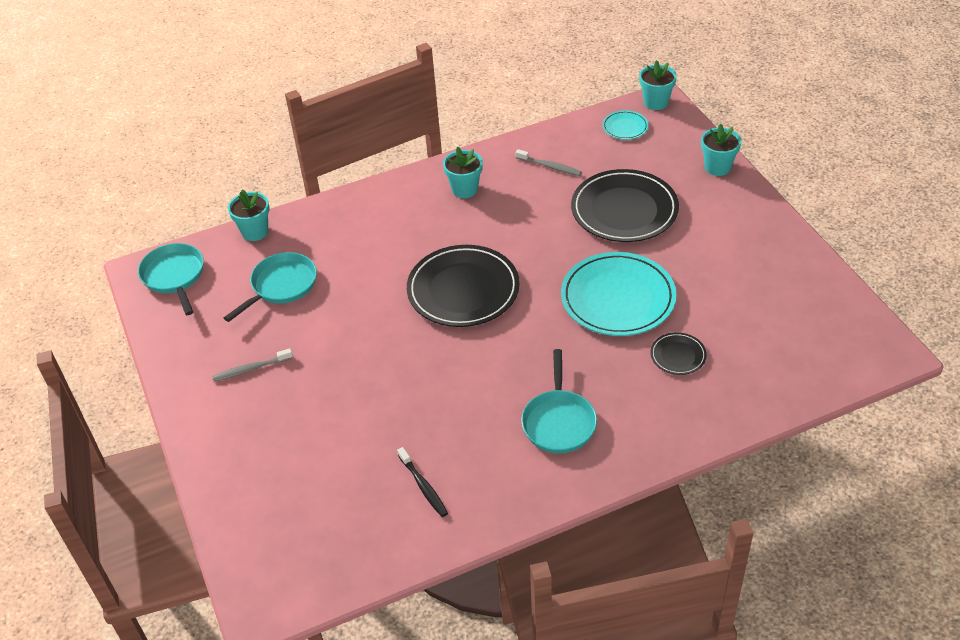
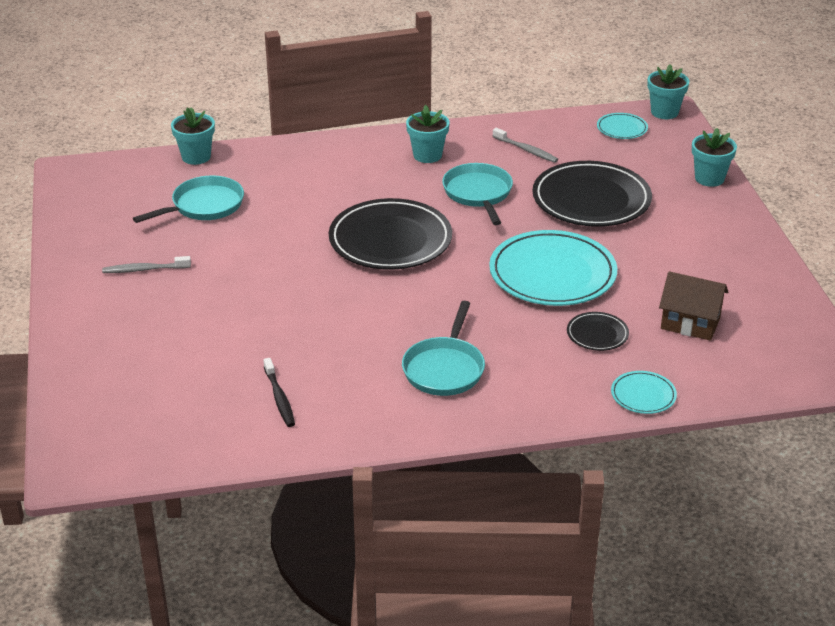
camera: 10 degrees right, 10 degrees down
turquoise pan [138,243,204,315] -> turquoise pan moved to [442,163,513,225]
none -> turquoise plate [611,371,677,414]
none -> brown house [659,271,728,341]

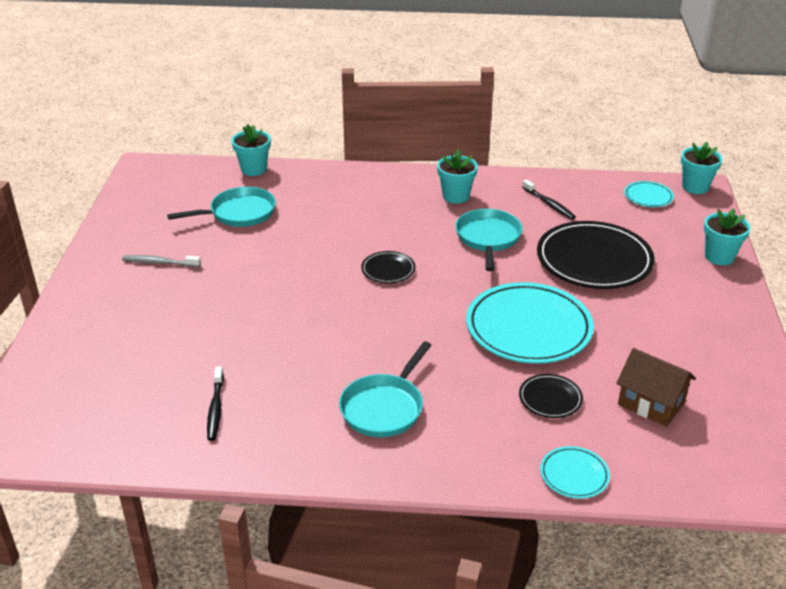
camera: 15 degrees right, 0 degrees up
black plate [329,198,452,270] -> black plate [361,251,415,283], size x0.46
grey toothbrush [492,128,558,163] -> black toothbrush [522,179,576,220]

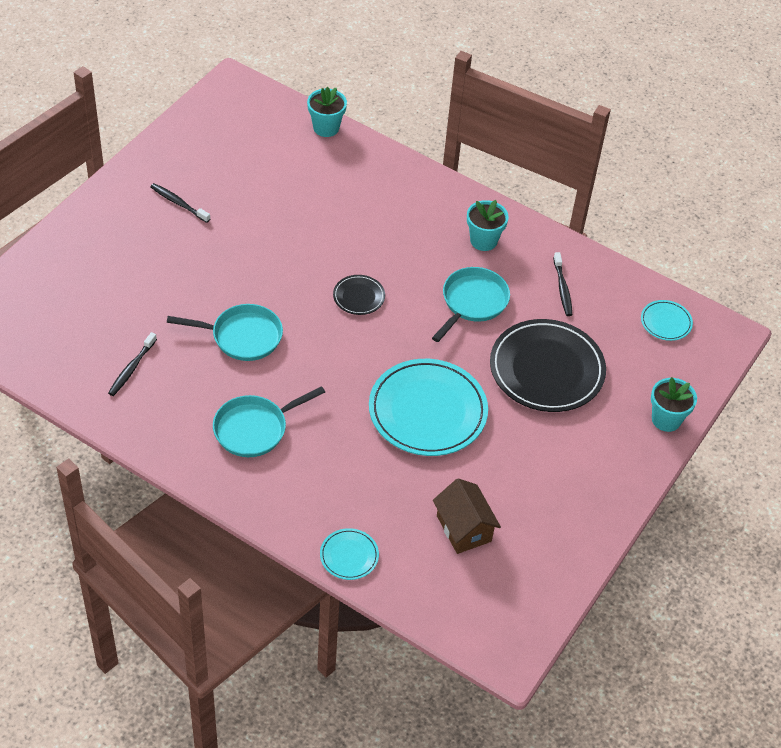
camera: 25 degrees right, 15 degrees up
grey toothbrush [122,255,201,267] -> black toothbrush [150,183,210,223]
turquoise pan [167,187,276,227] -> turquoise pan moved to [167,304,283,361]
black plate [519,374,583,418] -> none
turquoise flower pot [681,142,723,194] -> none

